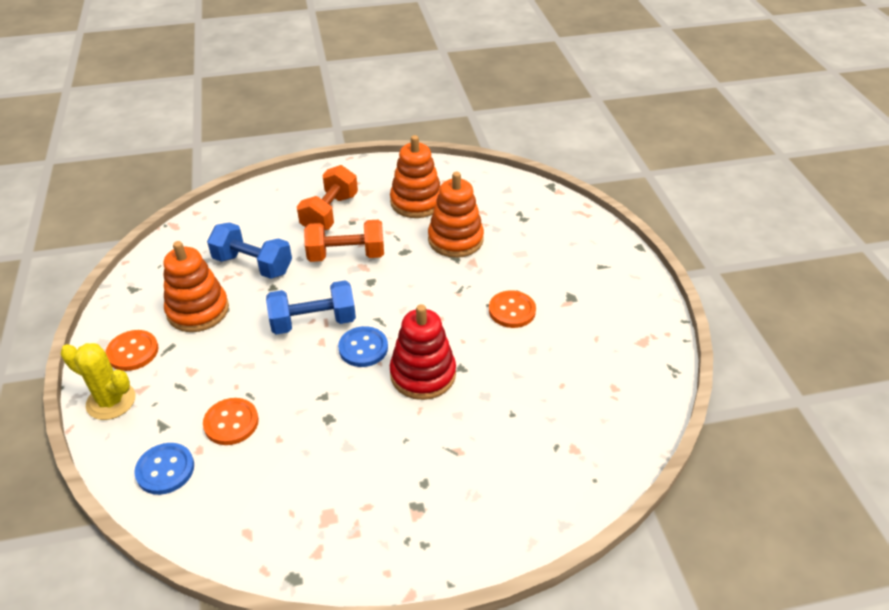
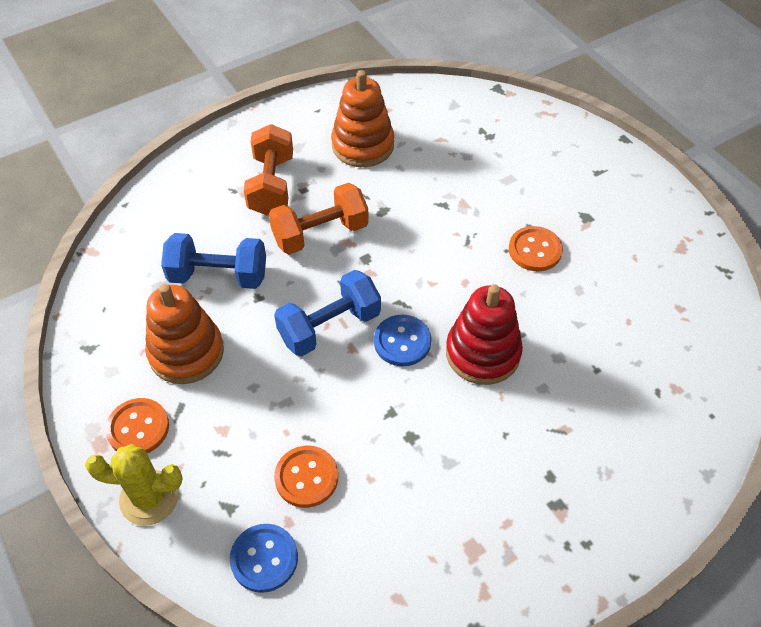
camera: 20 degrees left, 10 degrees up
orange stacking toy [428,172,484,258] -> none

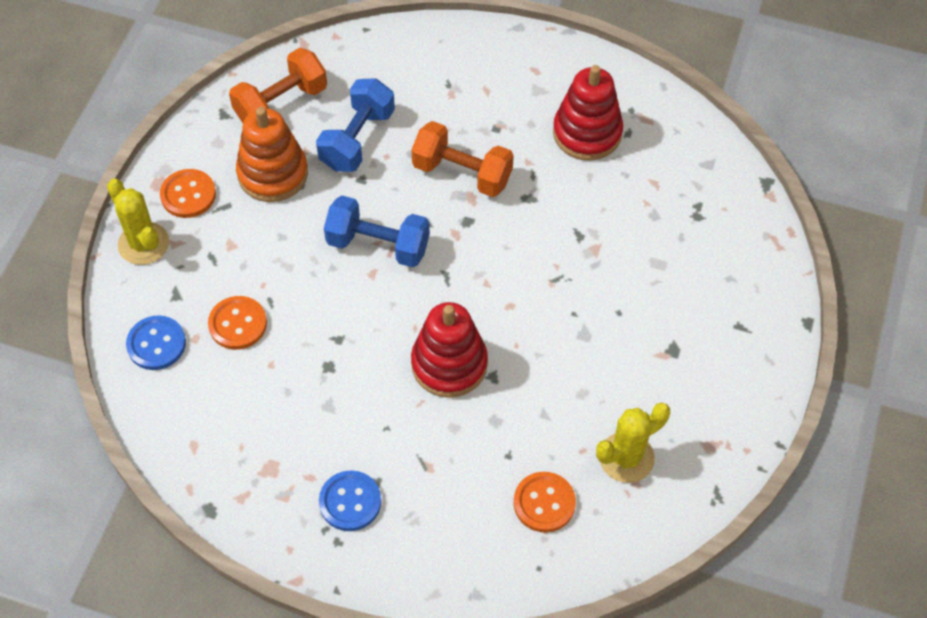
camera: 50 degrees right, 5 degrees up
blue dumbbell [161,233,266,289] -> blue dumbbell turned 60 degrees clockwise [316,78,395,172]
orange dumbbell [244,124,293,216] -> orange dumbbell moved to [229,48,327,123]
orange stacking toy [331,70,394,167] -> red stacking toy [553,65,623,161]
blue button [374,315,431,366] -> blue button moved to [319,470,381,531]
orange button [509,226,563,271] -> orange button moved to [514,472,576,532]
none -> yellow cactus [596,403,670,483]

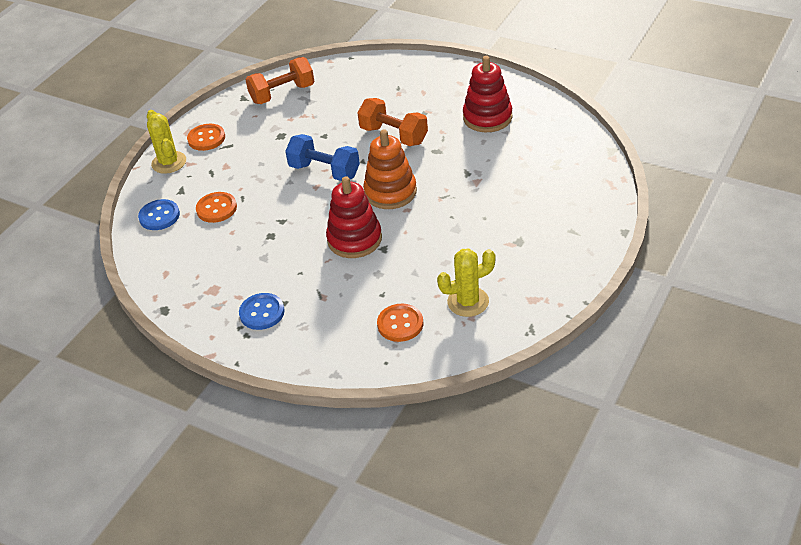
camera: 15 degrees right, 15 degrees down
orange stacking toy [236,107,308,202] -> orange stacking toy moved to [363,130,417,209]
blue dumbbell [316,78,395,172] -> none

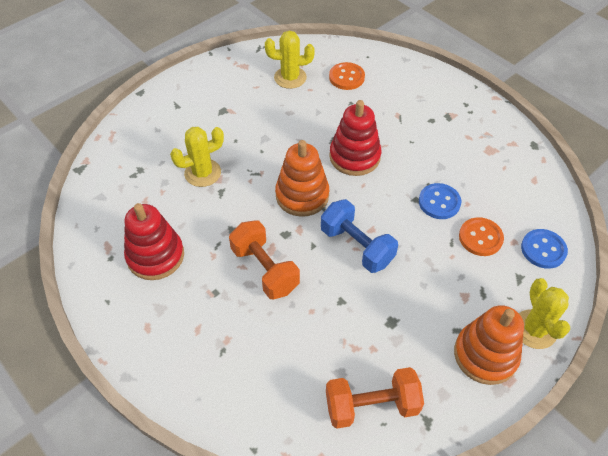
camera: 165 degrees left, 10 degrees up
orange button [187,124,225,151] -> orange stacking toy [454,305,524,385]
blue button [239,293,285,330] -> blue button moved to [419,183,461,219]
none -> yellow cactus [170,127,224,187]

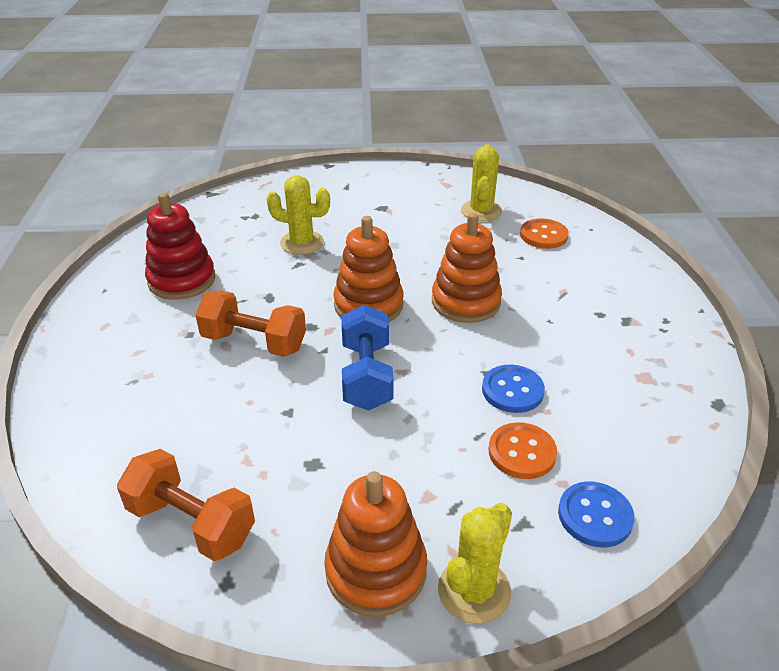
camera: 40 degrees right, 15 degrees down
orange dumbbell [229,220,300,299] -> orange dumbbell turned 75 degrees counterclockwise [196,290,306,357]
yellow cactus [265,31,315,89] -> yellow cactus turned 60 degrees clockwise [461,144,502,221]
red stacking toy [329,100,381,176] -> orange stacking toy [432,213,502,323]

